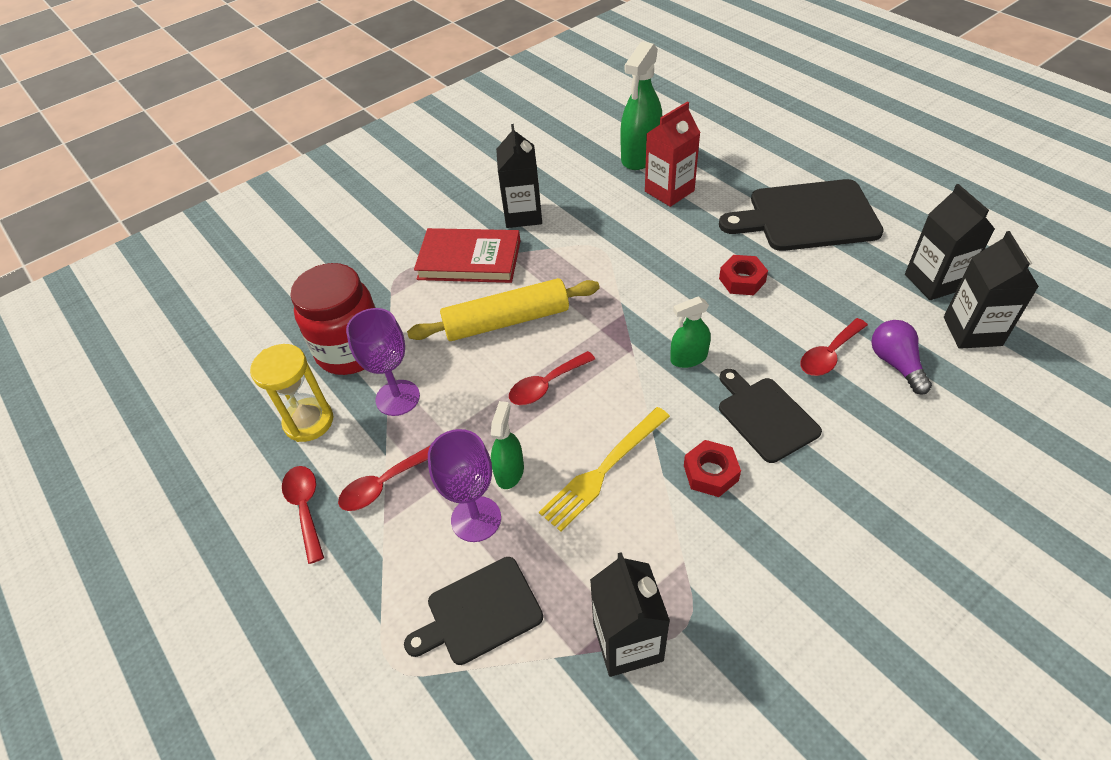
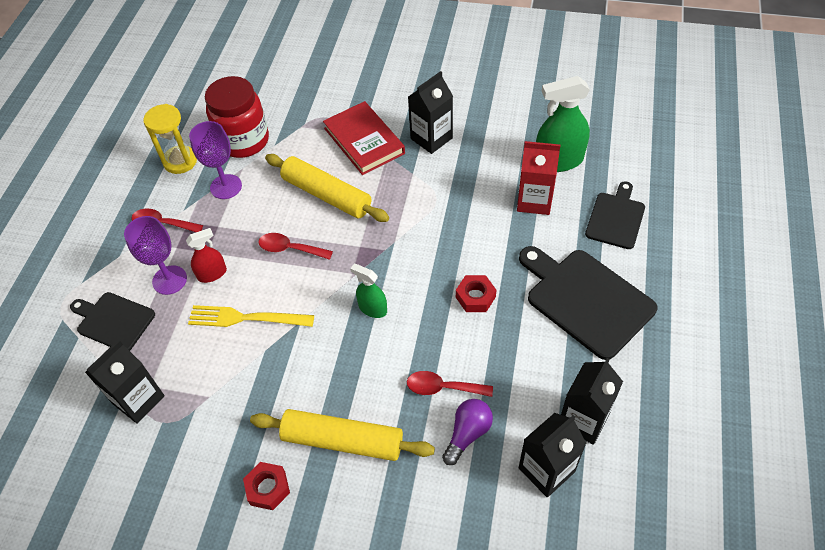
camera: 50 degrees right, 5 degrees up
red spoon [282,466,324,564] -> none
green spray bottle [491,401,524,489] -> red spray bottle [186,228,227,283]
red nut [684,440,741,497] -> red nut moved to [243,462,290,510]
black cutting board [719,369,822,463] -> black cutting board moved to [585,181,645,249]
none -> yellow rolling pin [250,409,435,461]

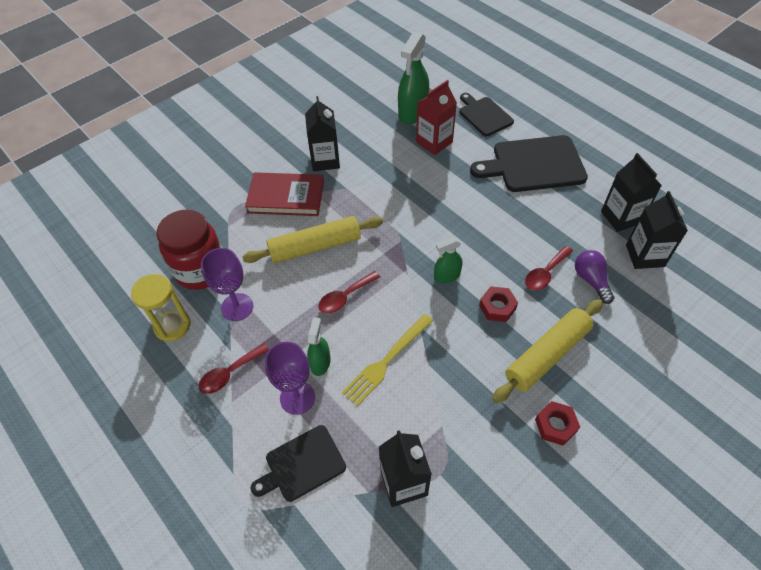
camera: 55 degrees left, 0 degrees up
red spray bottle [186,228,227,283] -> green spray bottle [307,317,330,376]
red nut [456,275,496,312] -> red nut moved to [479,286,518,322]

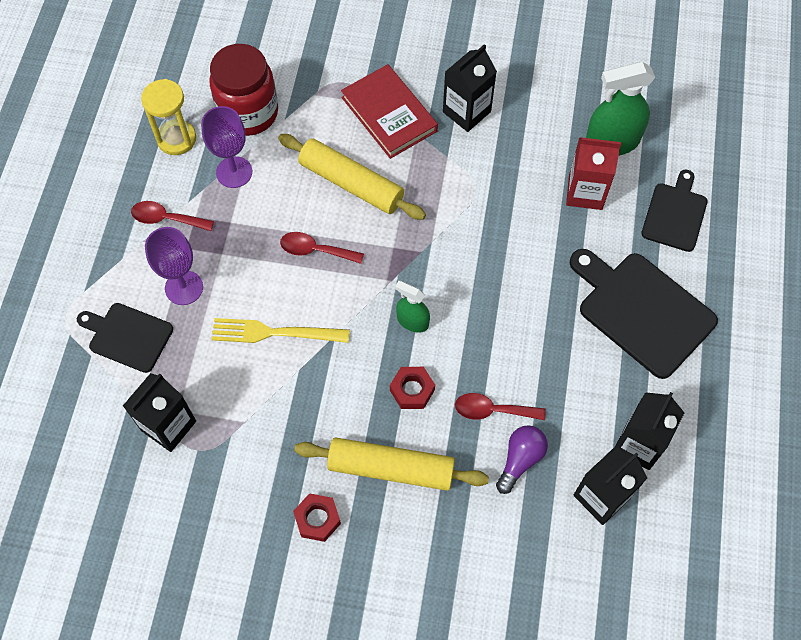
camera: 50 degrees right, 10 degrees up
green spray bottle [307,317,330,376] -> none

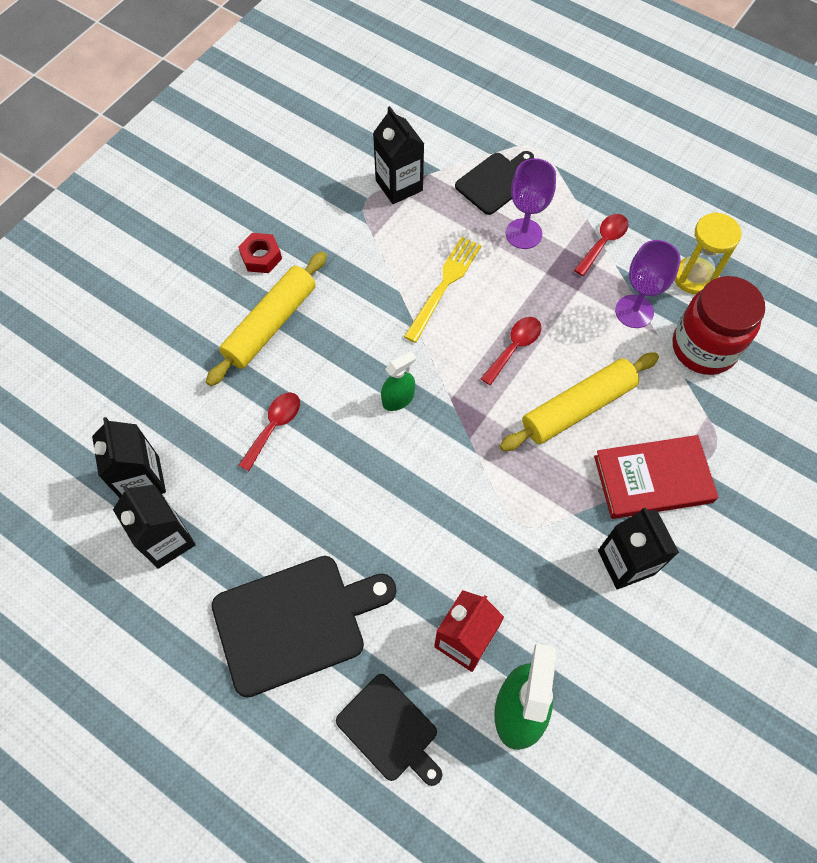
camera: 115 degrees right, 0 degrees up
red nut [390,367,435,409] -> none
purple light bulb [496,425,548,494] -> none

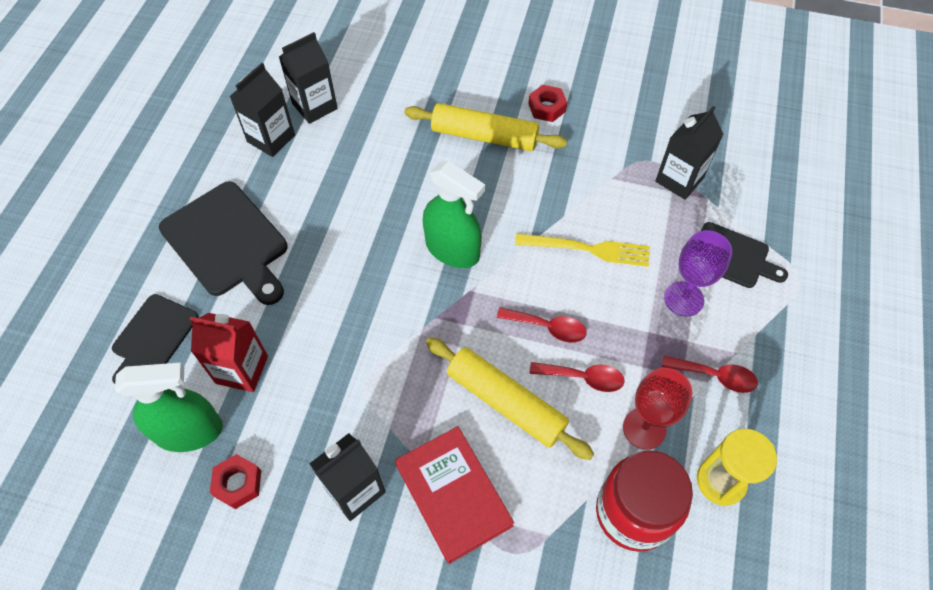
camera: 70 degrees right, 5 degrees down
red spoon [239,392,300,471] -> red spoon moved to [529,362,625,392]
green spray bottle [381,351,416,411] -> green spray bottle [423,161,485,268], size x1.79
purple goblet [615,240,681,328] -> red goblet [623,368,693,450]
none -> red nut [210,454,261,509]

